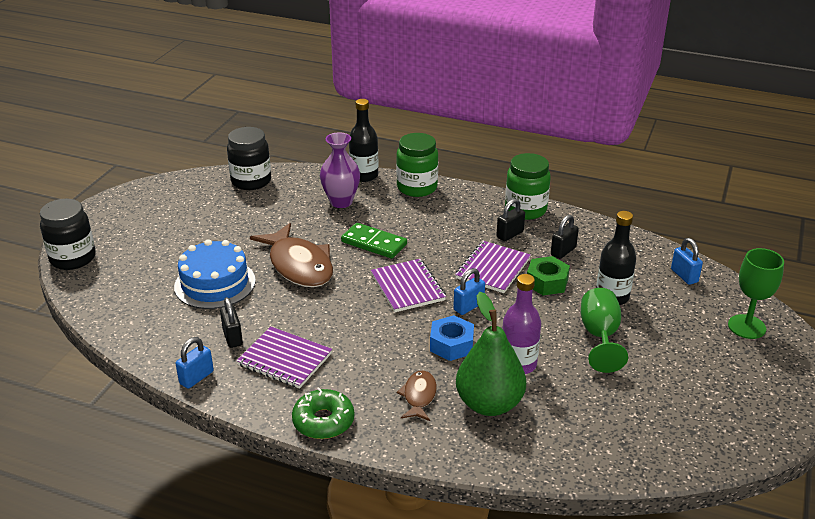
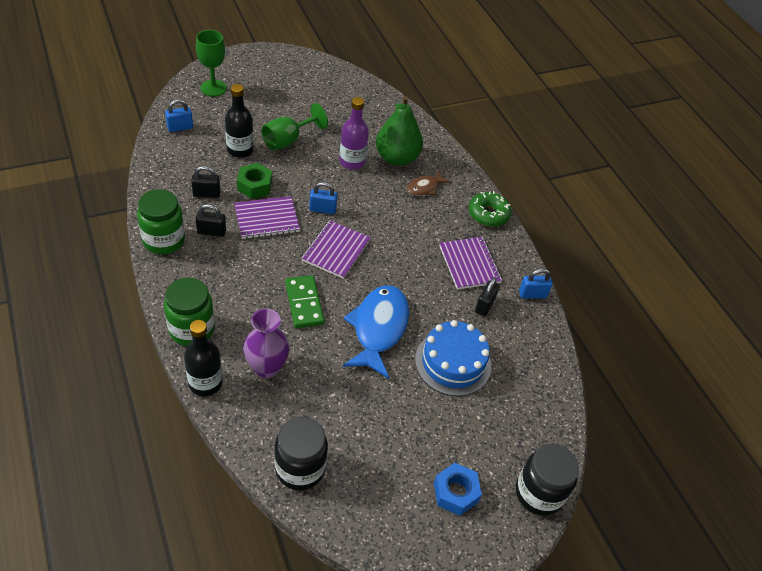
camera: 140 degrees left, 15 degrees up
brown fish [250,223,333,288] -> blue fish [343,285,409,379]
blue nut [430,315,474,361] -> blue nut moved to [434,463,482,516]
blue padlock [671,238,703,285] -> blue padlock turned 45 degrees clockwise [165,99,193,132]

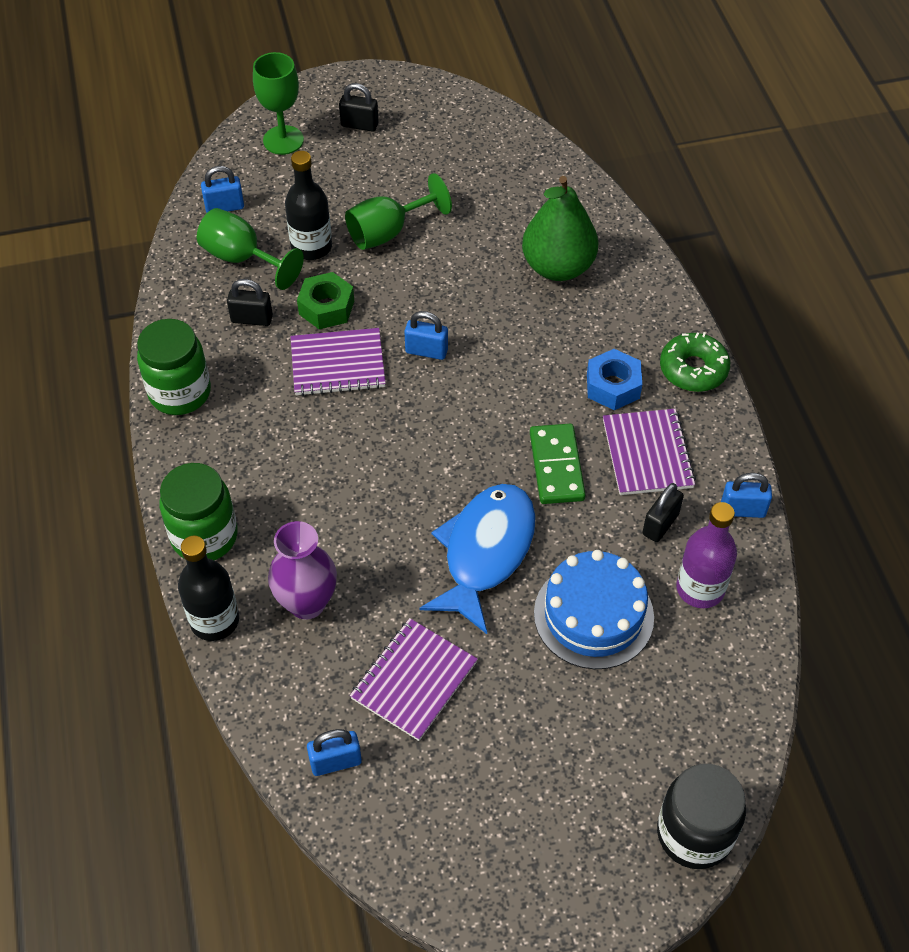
camera: 15 degrees right, 5 degrees up
black padlock [196,204,226,237] -> black padlock moved to [339,83,379,132]
black jar [274,417,328,490] -> blue padlock [307,729,362,776]
green domino [285,275,324,328] -> green domino moved to [530,424,586,504]
purple notebook [301,220,371,279] -> purple notebook moved to [350,618,478,741]
purple bottle [339,97,369,170] -> purple bottle moved to [676,502,737,608]
brown fish [407,171,451,196] -> none
blue nut [434,463,482,516] -> blue nut moved to [587,349,642,410]
none -> green goblet [197,208,304,290]

